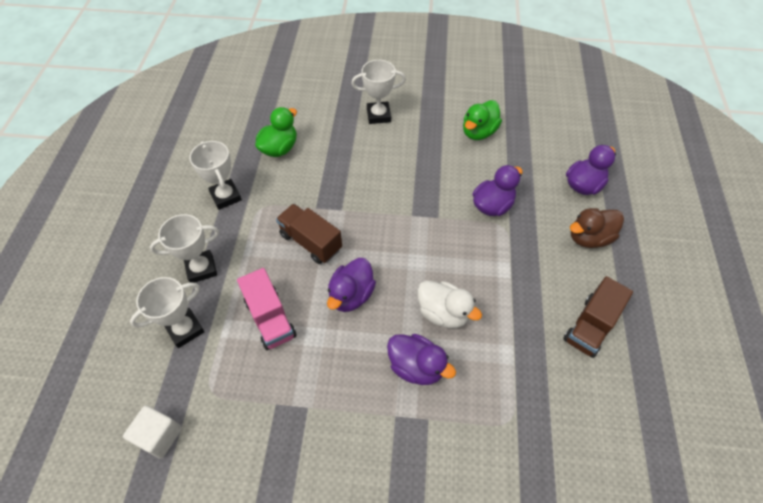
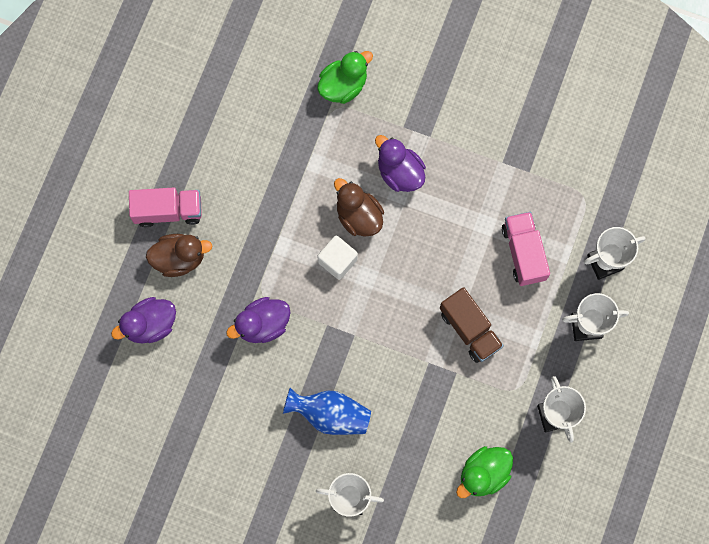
camera: 165 degrees left, 20 degrees up
white cube [123,406,182,459] -> white cube moved to [317,236,358,280]
purple duck [327,258,376,312] -> none
white duck [417,281,482,328] -> brown duck [334,178,384,237]
green duck [463,100,502,140] -> green duck moved to [317,51,373,104]
brown truck [563,276,633,358] -> none
none -> pink truck [129,187,202,227]
none -> blue vase [283,388,371,435]

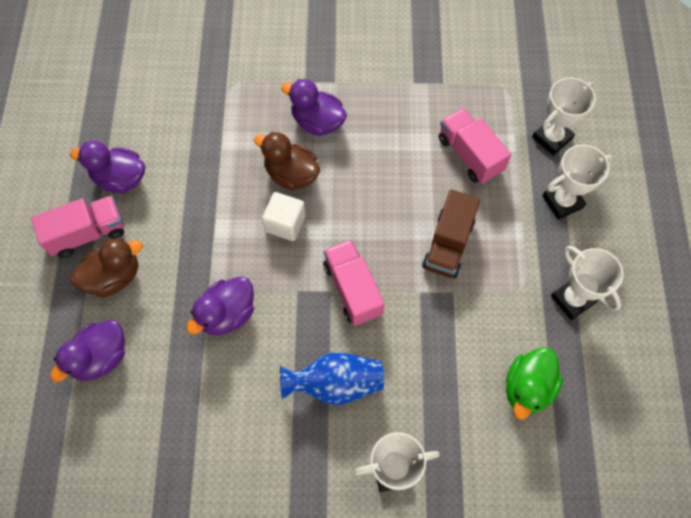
camera: 20 degrees left, 10 degrees down
green duck [317,51,373,104] -> none
brown truck [440,287,504,363] -> brown truck turned 75 degrees clockwise [422,189,480,278]
none -> purple duck [70,141,145,193]
none -> pink truck [323,240,385,326]

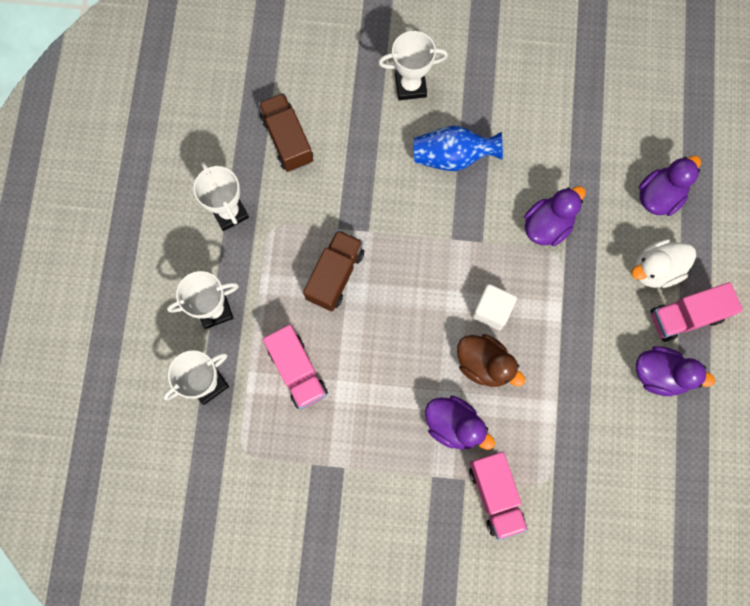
camera: 175 degrees left, 10 degrees up
brown duck [71,238,142,298] -> white duck [632,239,696,288]
pink truck [323,240,385,326] -> pink truck moved to [469,452,528,540]
green duck [506,347,563,420] -> brown truck [258,93,313,172]

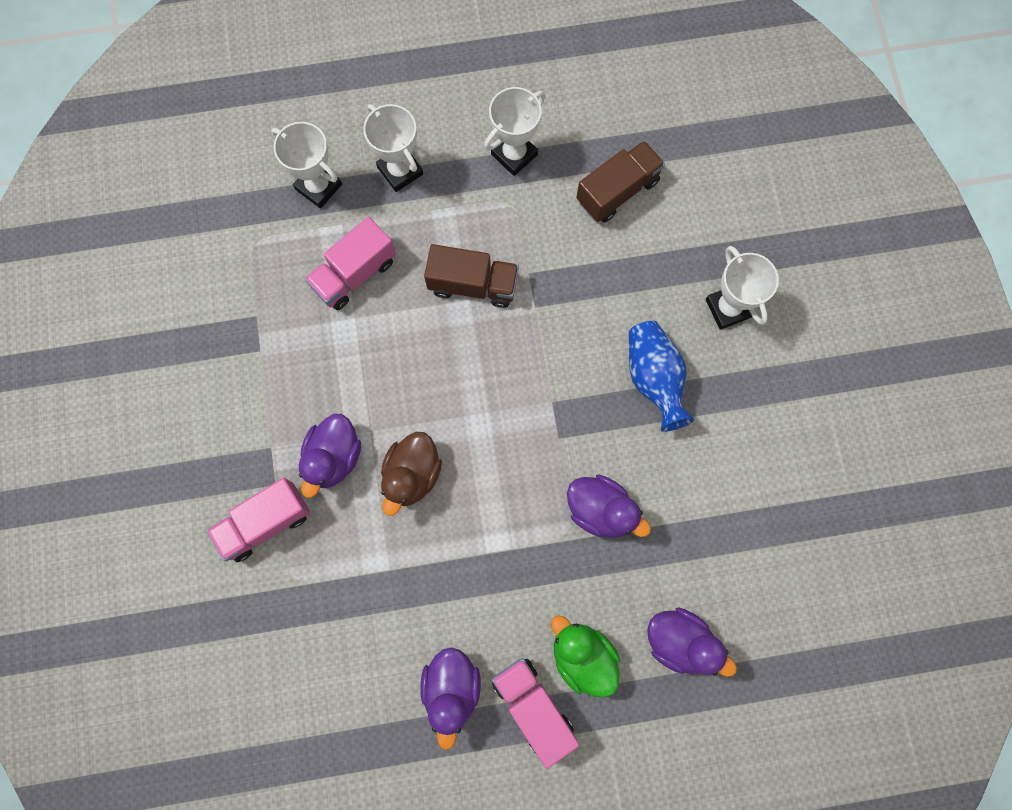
camera: 75 degrees right, 0 degrees up
white cube [472,284,517,330] -> none
white duck [632,239,696,288] -> green duck [551,615,620,698]

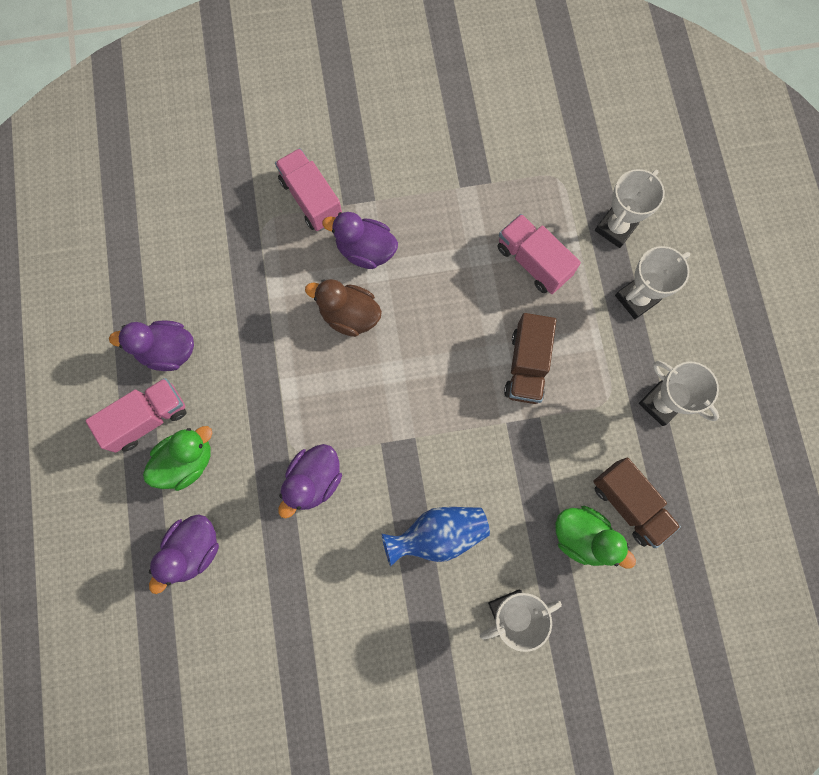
camera: 90 degrees right, 0 degrees up
none -> green duck [555,506,636,569]

